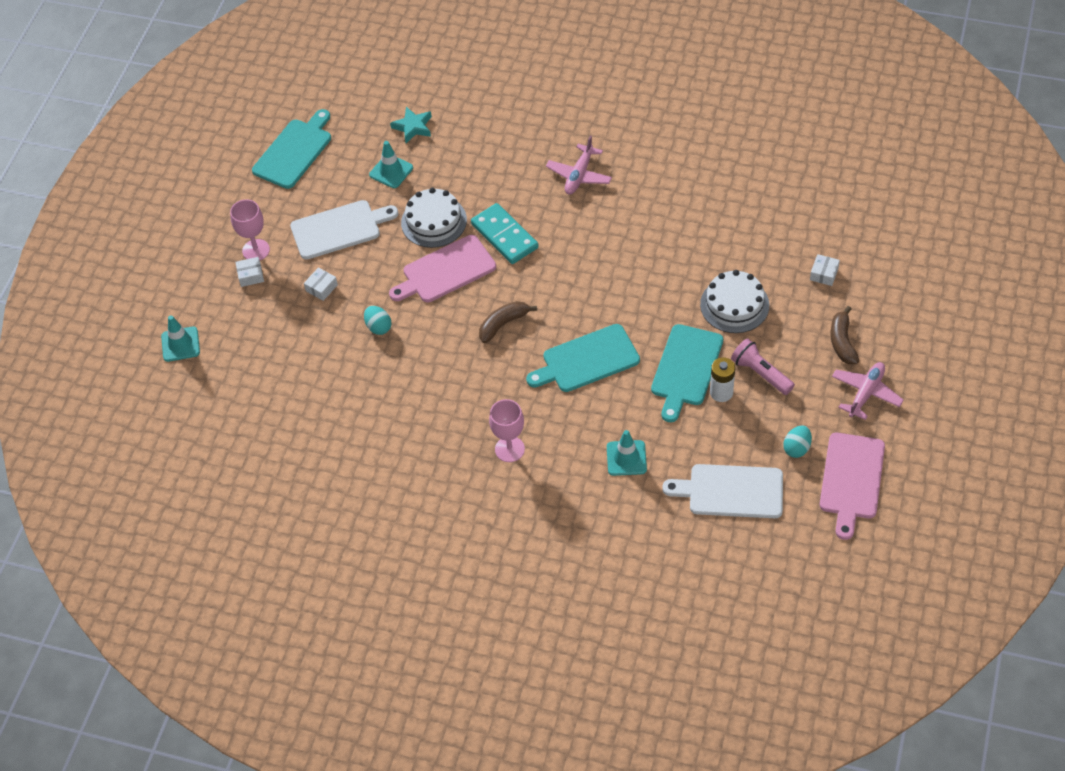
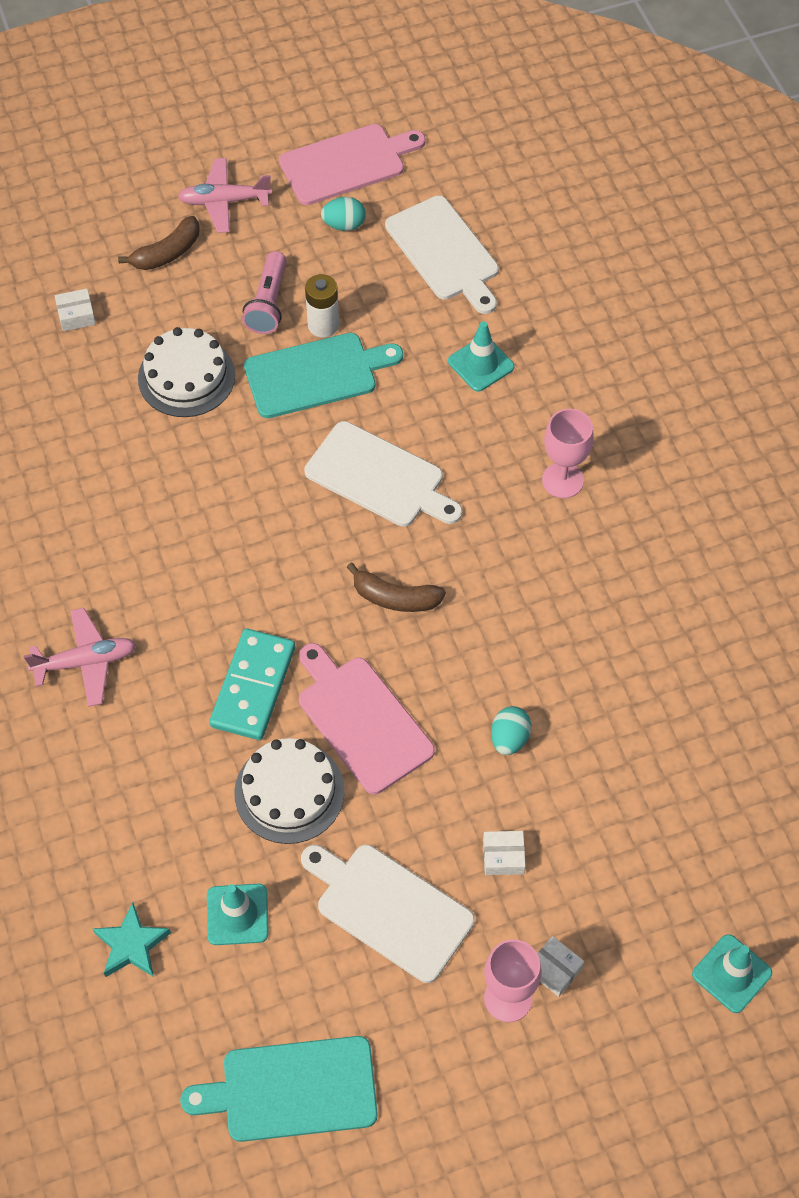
camera: 130 degrees left, 5 degrees up
pink cutting board [389,235,496,302] -> pink cutting board turned 150 degrees counterclockwise [299,643,435,794]
turquoise cutting board [526,324,640,392] -> white cutting board [304,421,462,527]

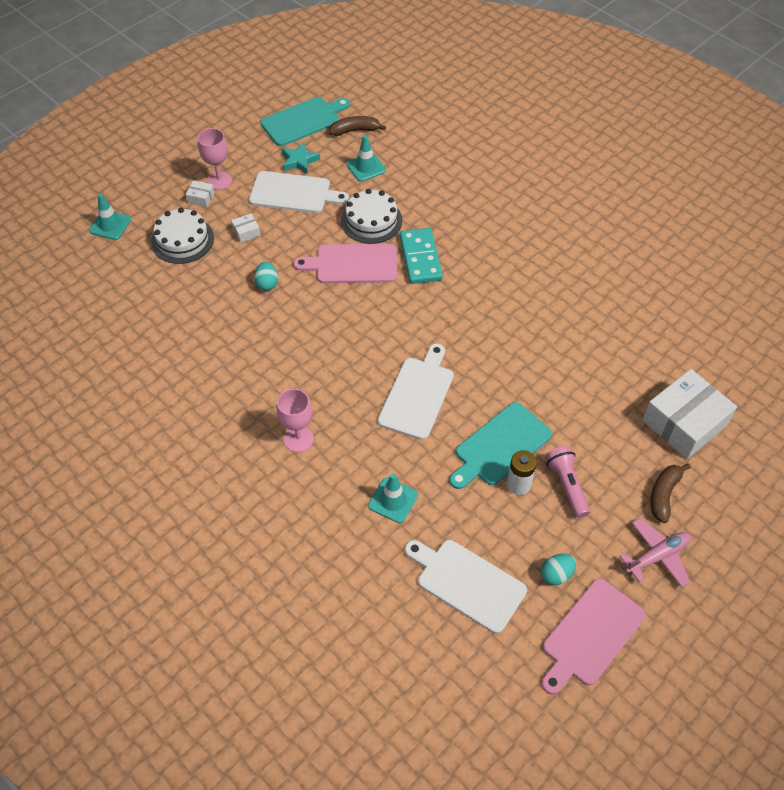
camera: 155 degrees right, 5 degrees down
pink plane [24,608,136,707] -> none
white box [55,289,96,331] -> white box [642,369,737,459], size x2.47
turquoise star [93,903,171,977] -> turquoise star moved to [281,142,320,174]
white cake [138,327,235,417] -> white cake moved to [151,208,214,264]
pink cutting board [299,643,435,794] -> pink cutting board turned 150 degrees clockwise [293,244,397,283]
white cutting board [304,421,462,527] -> white cutting board turned 105 degrees clockwise [378,344,454,440]
brown banana [346,563,446,612] -> brown banana moved to [329,116,386,136]

